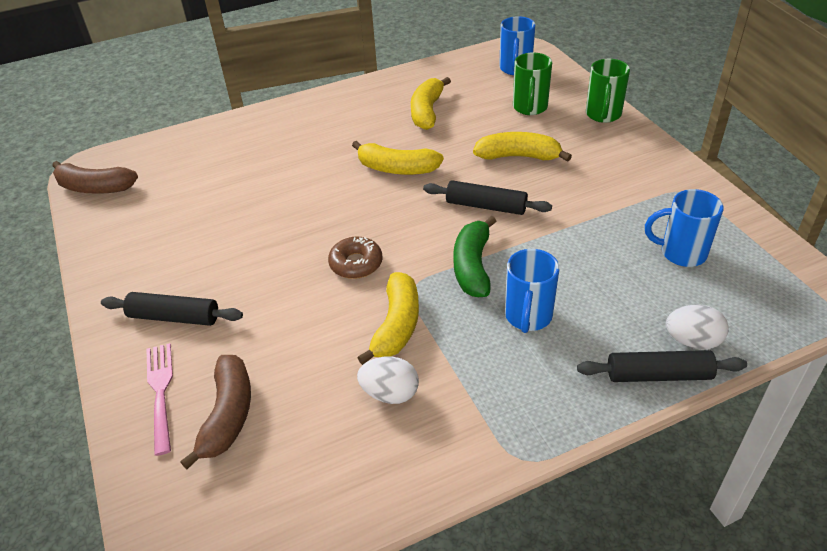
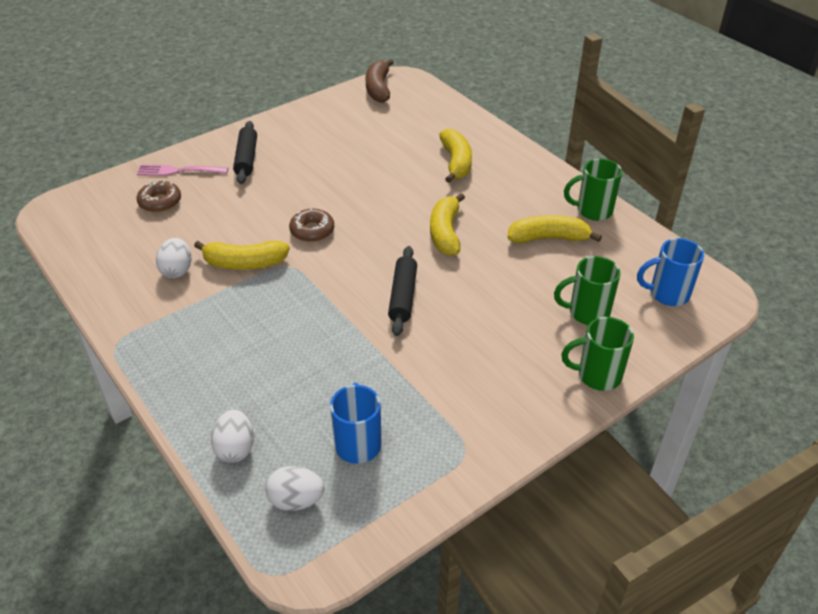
camera: 75 degrees right, 0 degrees up
pink fork [146,343,173,456] -> pink fork turned 150 degrees counterclockwise [137,165,228,176]
brown banana [180,355,251,469] -> brown donut [137,181,181,212]
green banana [453,216,497,297] -> none
yellow banana [473,132,572,161] -> yellow banana moved to [439,129,472,183]
blue mug [505,249,559,333] -> none
black rolling pin [577,350,747,382] -> none
none -> white egg [266,466,324,511]
none -> green mug [564,159,622,221]

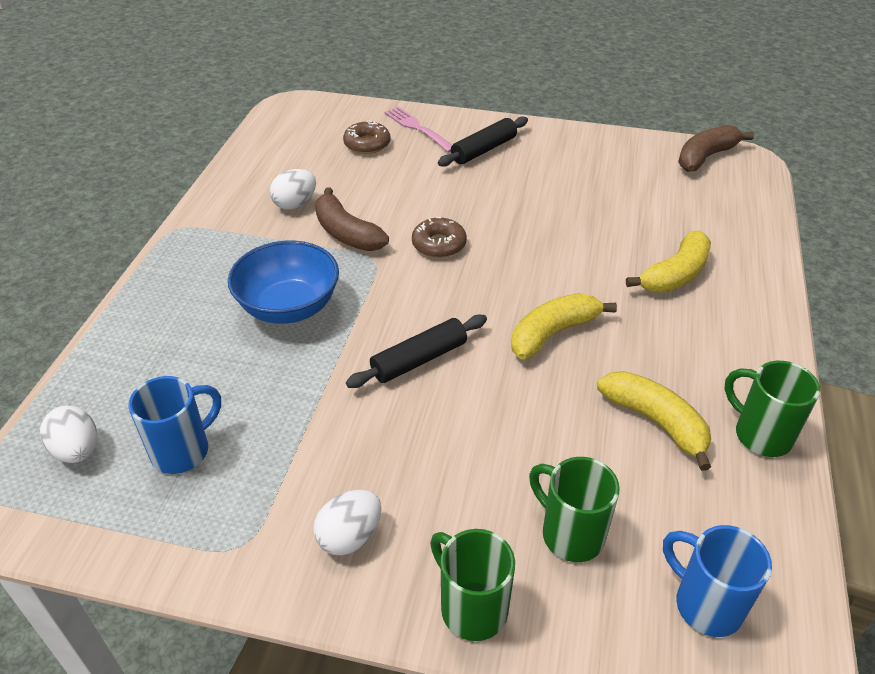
camera: 50 degrees right, 0 degrees up
yellow banana [194,240,290,270] -> brown banana [315,188,389,251]
white egg [211,410,254,463] -> white egg moved to [313,490,382,556]
none -> blue bowl [228,240,339,324]

